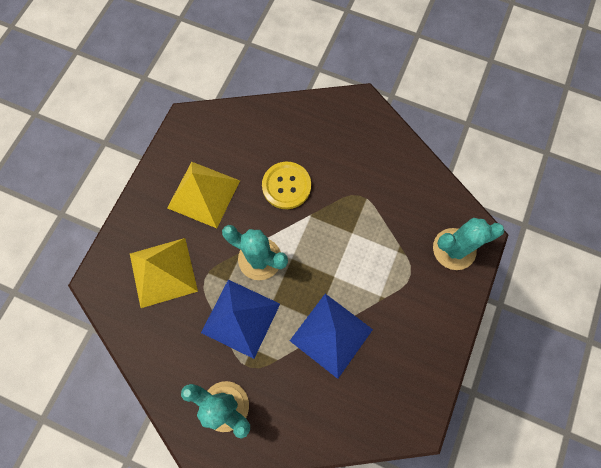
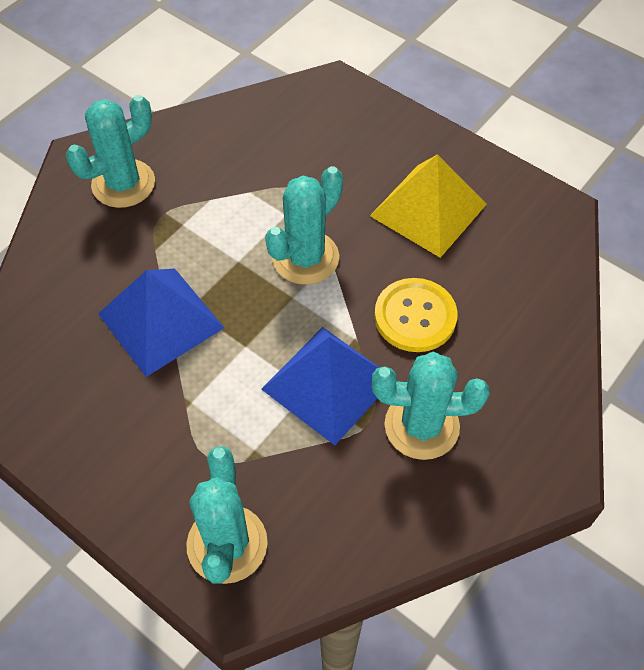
camera: 105 degrees right, 15 degrees down
yellow pyramid [130,238,198,308] -> none
blue pyramid [201,280,280,359] -> blue pyramid moved to [261,327,380,445]
none -> turquoise cactus [372,352,490,460]

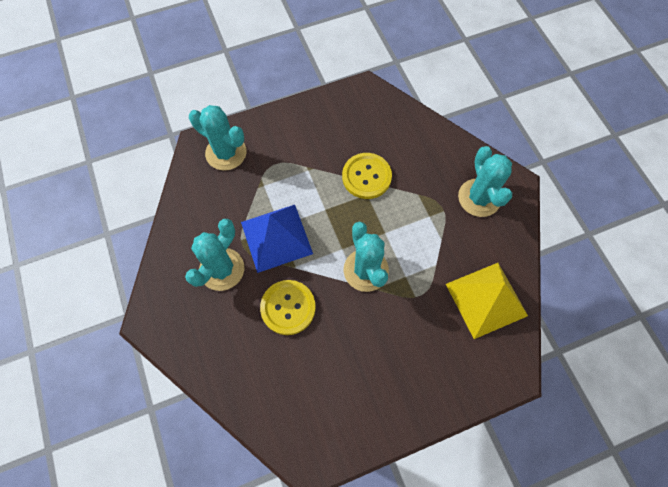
camera: 120 degrees right, 10 degrees up
blue pyramid [98,269,224,377] -> yellow button [342,153,392,199]
yellow pyramid [370,154,487,258] -> yellow pyramid moved to [446,263,528,339]

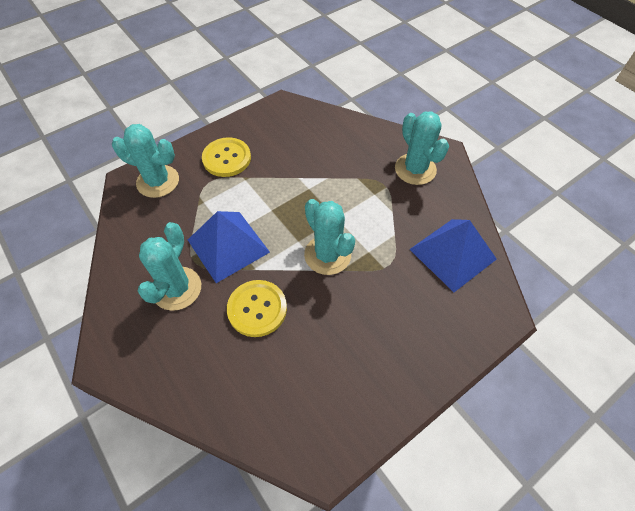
camera: 15 degrees left, 10 degrees down
yellow button [342,153,392,199] -> yellow button moved to [202,137,251,177]
yellow pyramid [446,263,528,339] -> blue pyramid [409,219,497,292]

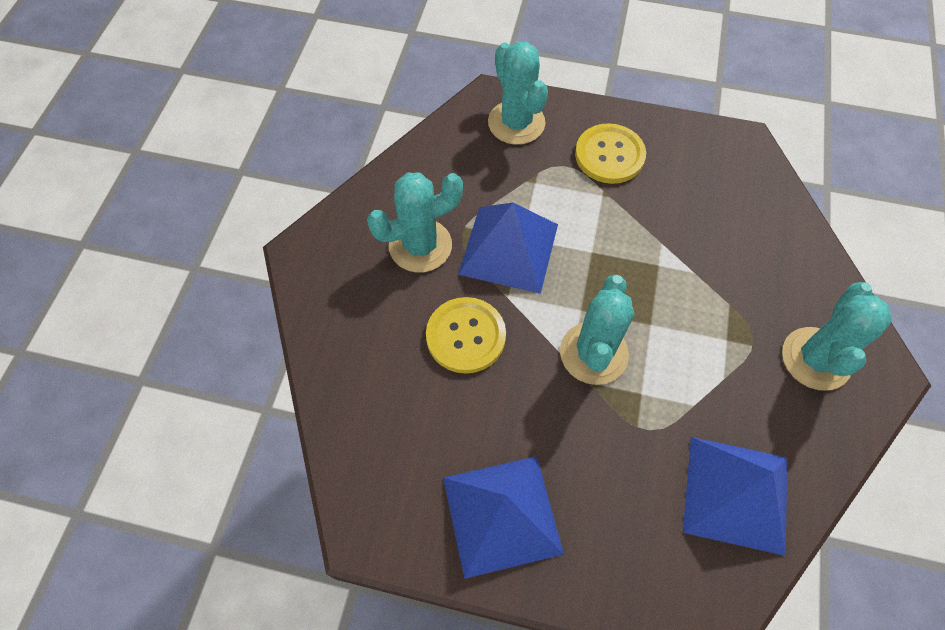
camera: 50 degrees right, 5 degrees up
none -> blue pyramid [443,456,564,579]

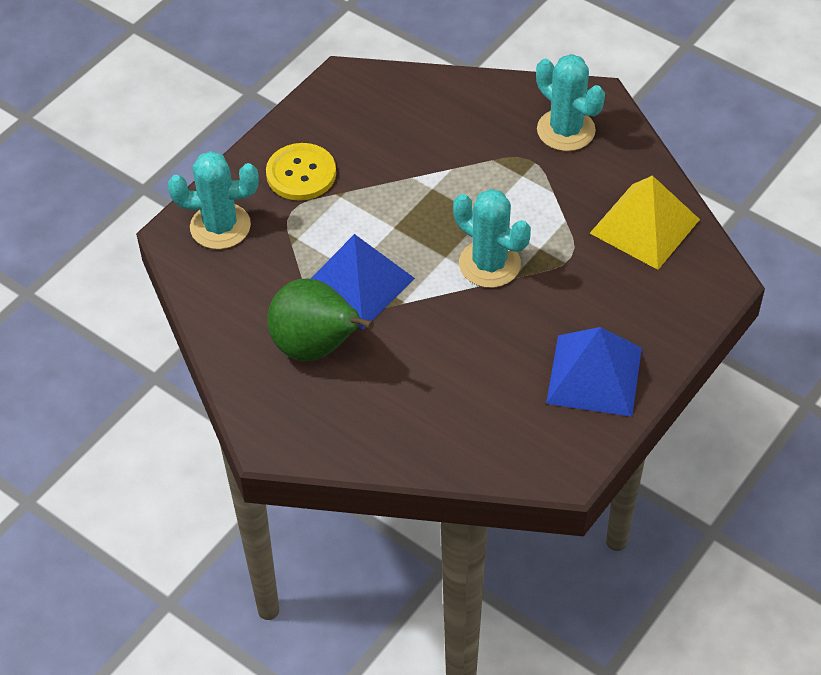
camera: 65 degrees left, 10 degrees down
turquoise cactus [367,172,463,273] -> green pear [267,279,374,361]
yellow button [426,297,506,374] -> none
blue pyramid [683,437,788,556] -> yellow pyramid [590,175,700,270]

